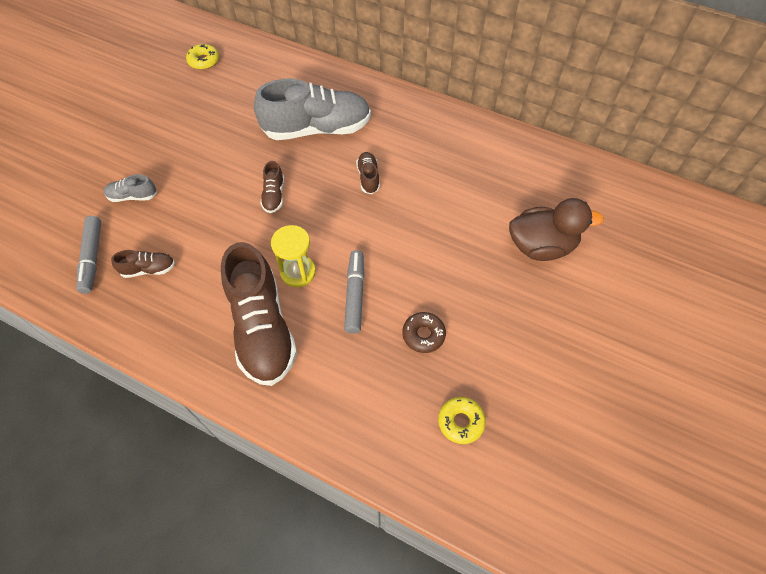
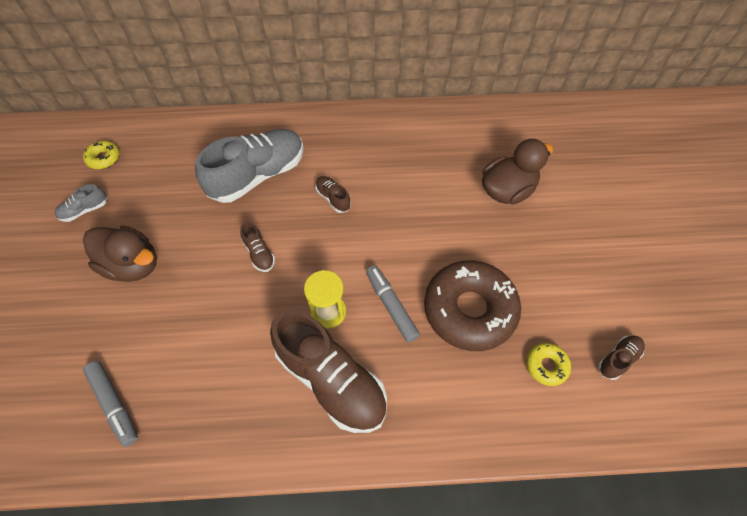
camera: 30 degrees left, 0 degrees up
grey shoe [103,174,157,202] -> grey shoe moved to [55,184,107,222]
brown shoe [111,250,175,278] -> brown shoe moved to [598,336,645,380]
brown donut [402,312,446,353] -> brown donut [424,260,521,351], size x2.30
none -> brown duck [83,226,157,282]

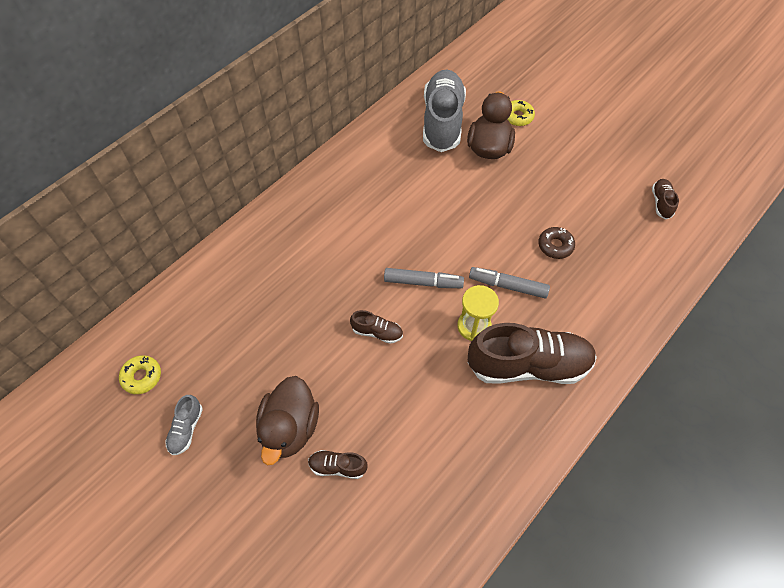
camera: 45 degrees left, 0 degrees up
brown duck [83,226,157,282] -> brown duck turned 120 degrees clockwise [256,376,319,465]
grey marker [83,361,138,447] -> grey marker moved to [384,268,464,288]
grey shoe [195,129,304,203] -> grey shoe moved to [423,70,466,152]
brown shoe [315,176,351,213] -> brown shoe moved to [308,450,368,479]
brown donut [424,260,521,351] -> brown donut [538,227,575,259], size x0.44
yellow donut [526,343,571,386] -> yellow donut moved to [508,100,535,126]

